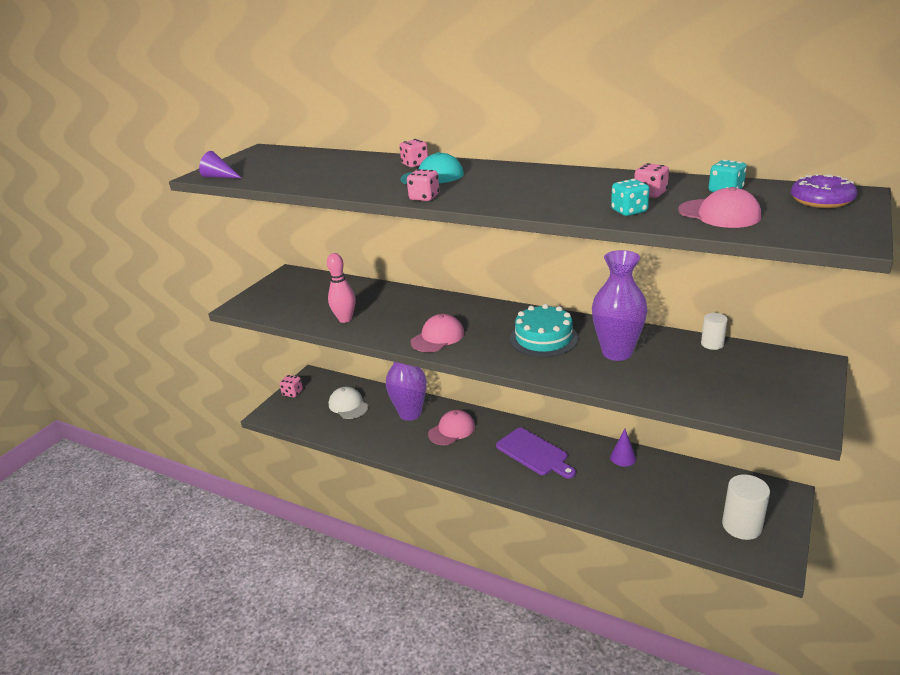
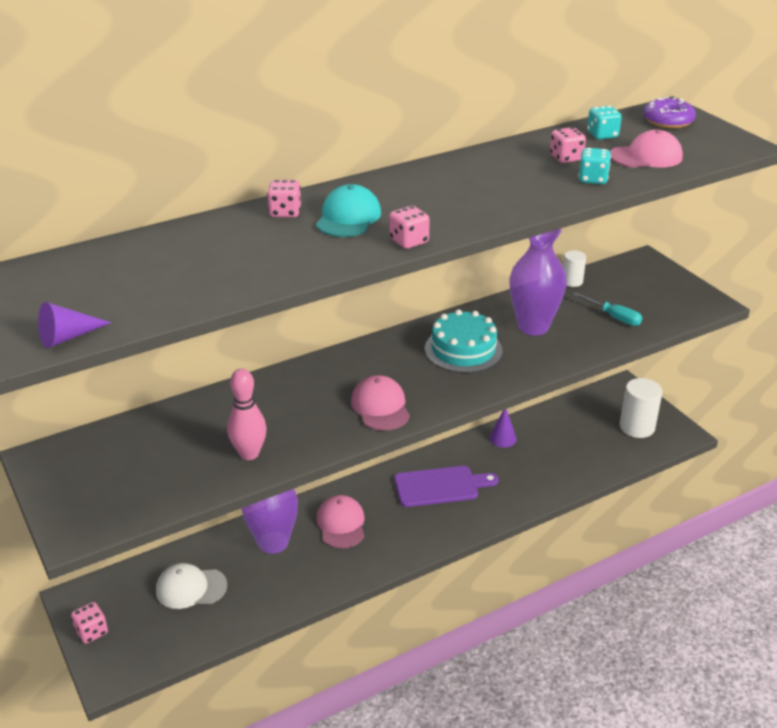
camera: 60 degrees left, 5 degrees up
none -> turquoise screwdriver [572,292,642,326]

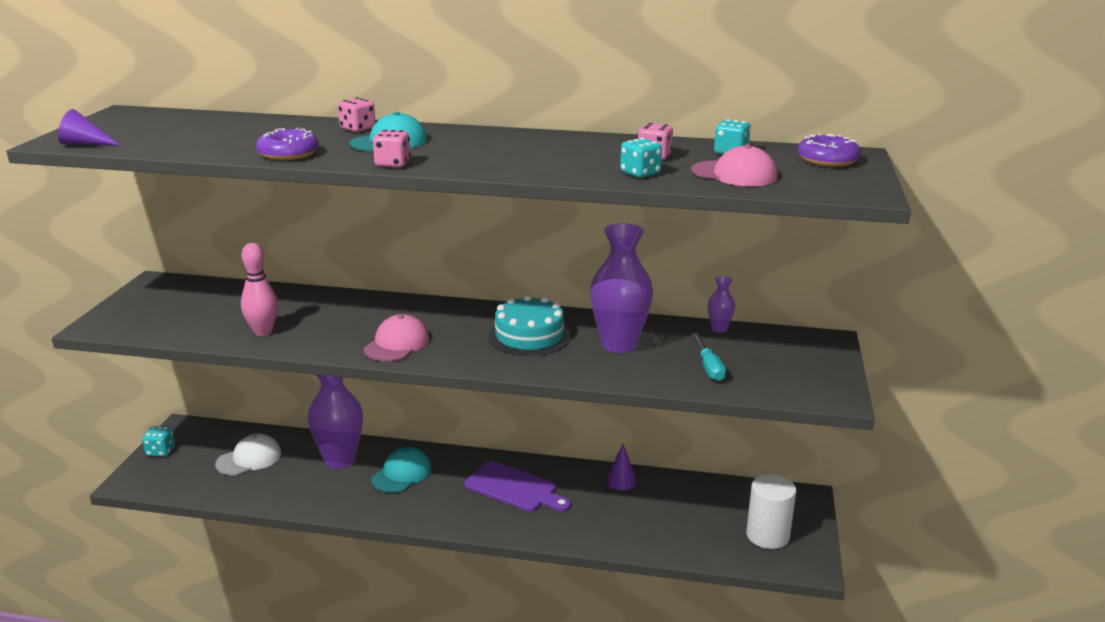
camera: 40 degrees right, 10 degrees down
pink dice [71,602,108,644] -> turquoise dice [142,426,175,457]
white cap [156,563,227,609] -> white cap turned 105 degrees clockwise [215,434,281,475]
pink cap [317,495,364,548] -> turquoise cap [371,447,431,493]
white cylinder [563,250,586,287] -> purple vase [708,276,735,333]
none -> purple donut [256,128,319,160]

